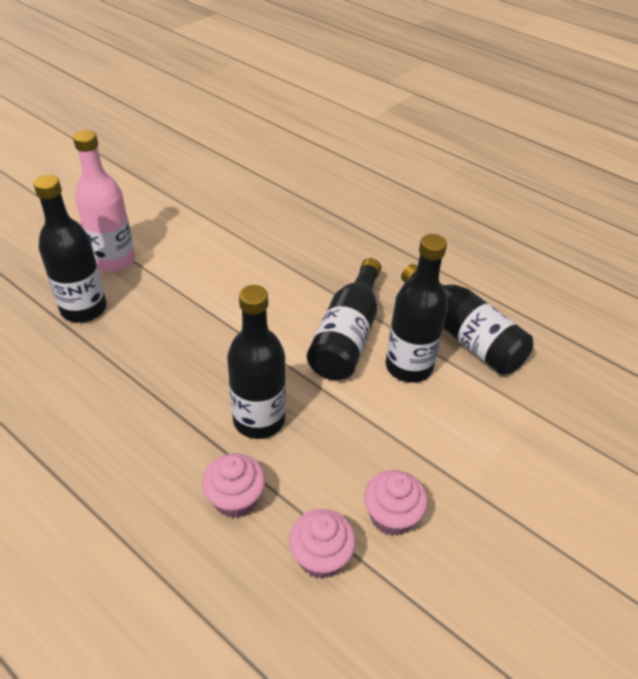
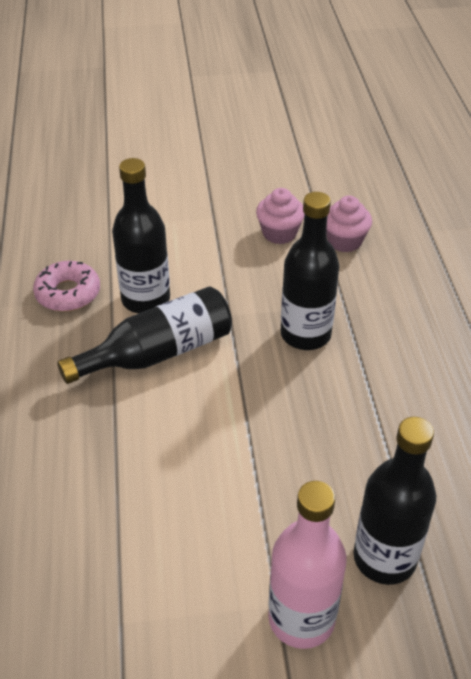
camera: 135 degrees left, 0 degrees up
pink cupcake [202,453,265,518] -> none
black bottle [401,264,533,375] -> pink donut [33,261,100,312]

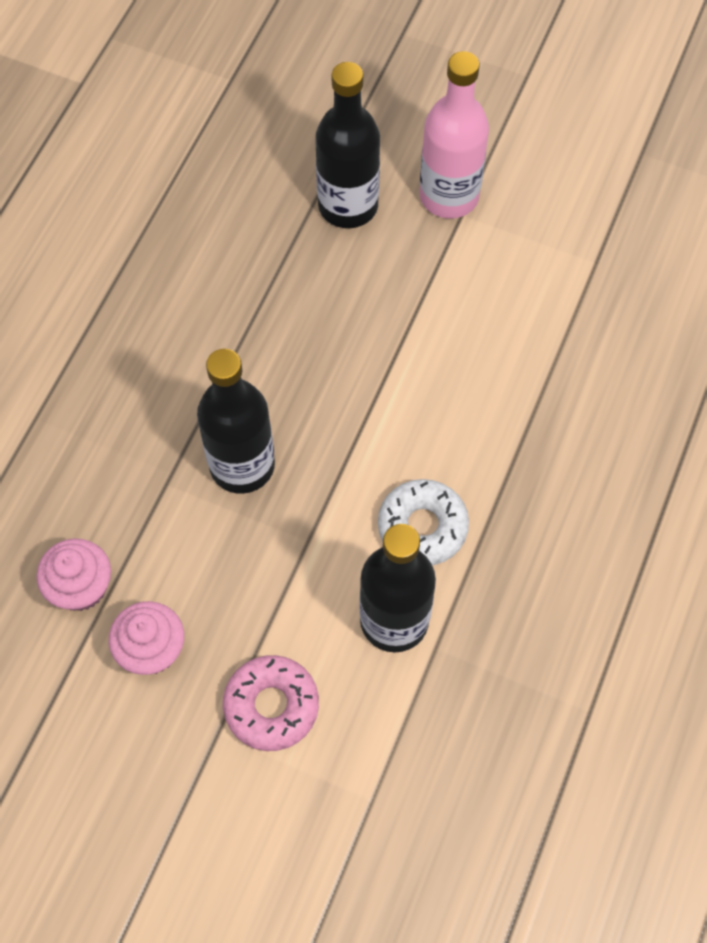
camera: 150 degrees left, 20 degrees up
pink donut [33,261,100,312] -> pink donut moved to [223,655,319,751]
black bottle [57,287,232,384] -> white donut [378,479,469,565]

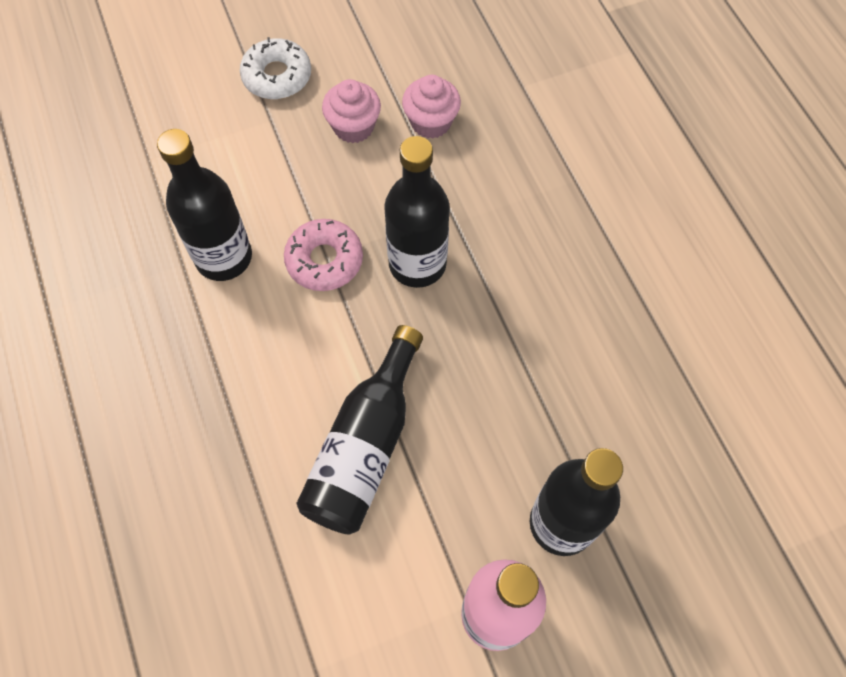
camera: 135 degrees right, 0 degrees up
pink donut [223,655,319,751] -> pink donut moved to [284,219,363,291]
white donut [378,479,469,565] -> white donut moved to [240,37,311,99]
none -> black bottle [296,325,423,535]

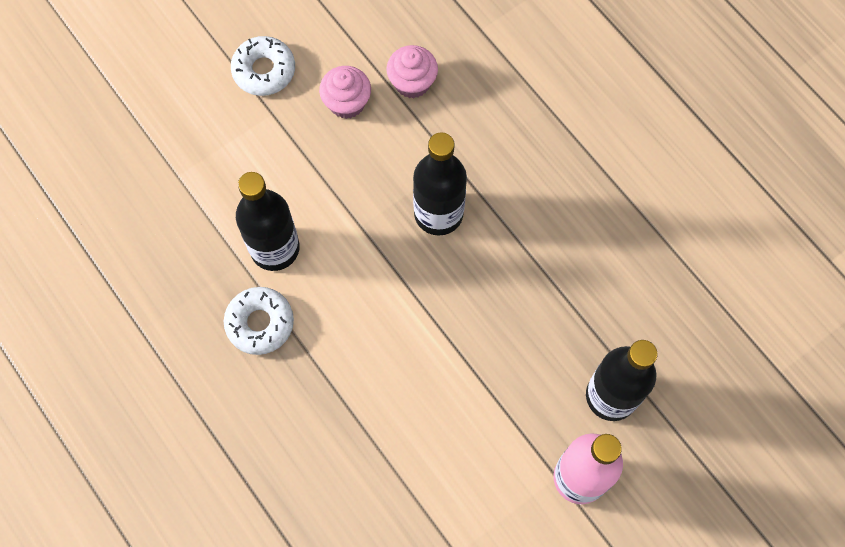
camera: 15 degrees left, 5 degrees up
pink donut [284,219,363,291] -> none
black bottle [296,325,423,535] -> none
none -> white donut [224,287,294,355]

